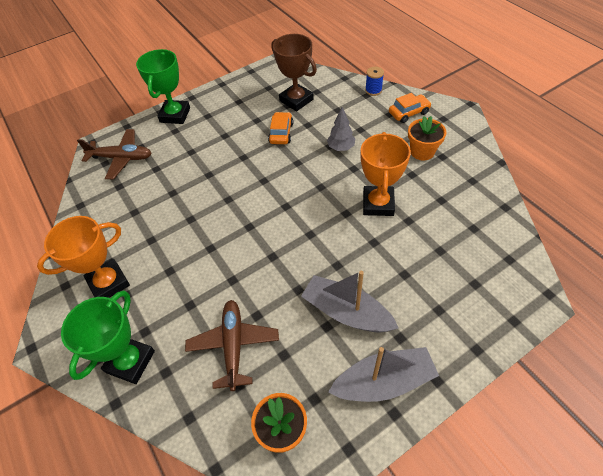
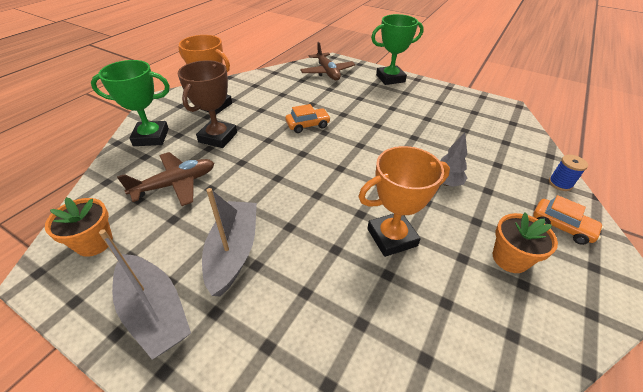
camera: 60 degrees right, 10 degrees down
orange car [268,112,293,144] -> orange car moved to [285,104,331,133]
brown trophy [271,34,317,111] -> brown trophy moved to [178,60,237,148]

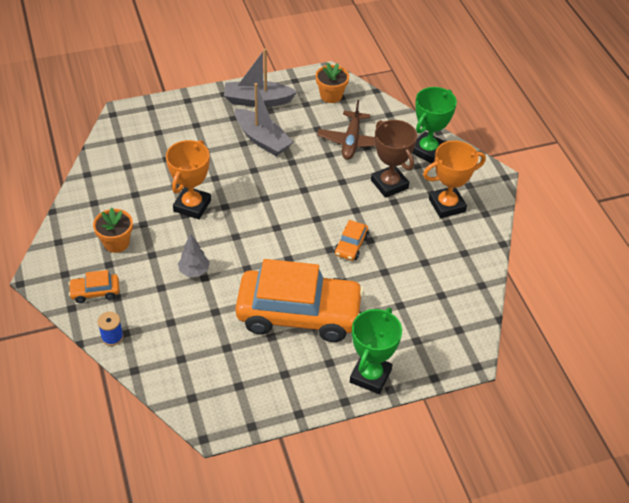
camera: 130 degrees right, 5 degrees up
brown plane [300,42,356,80] -> none
none -> orange car [235,259,364,342]

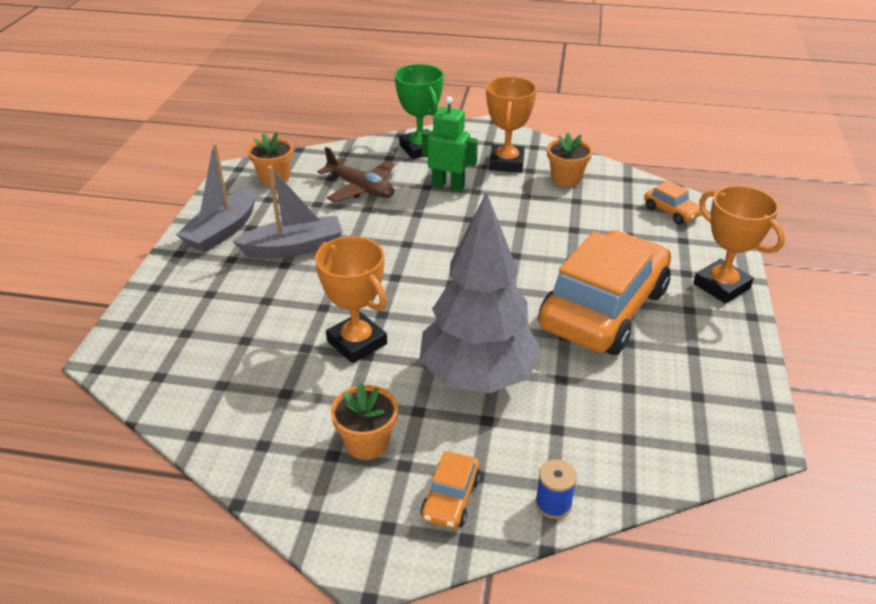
camera: 60 degrees left, 10 degrees down
grey tree [178,234,210,277] -> grey tree [419,192,542,393], size x2.49
orange car [334,220,369,261] -> orange car moved to [644,180,702,225]
green trophy [350,308,402,394] -> orange trophy [693,185,785,304]
brown trophy [371,120,417,198] -> green robot [422,96,478,191]
none -> orange flower pot [547,132,592,187]

